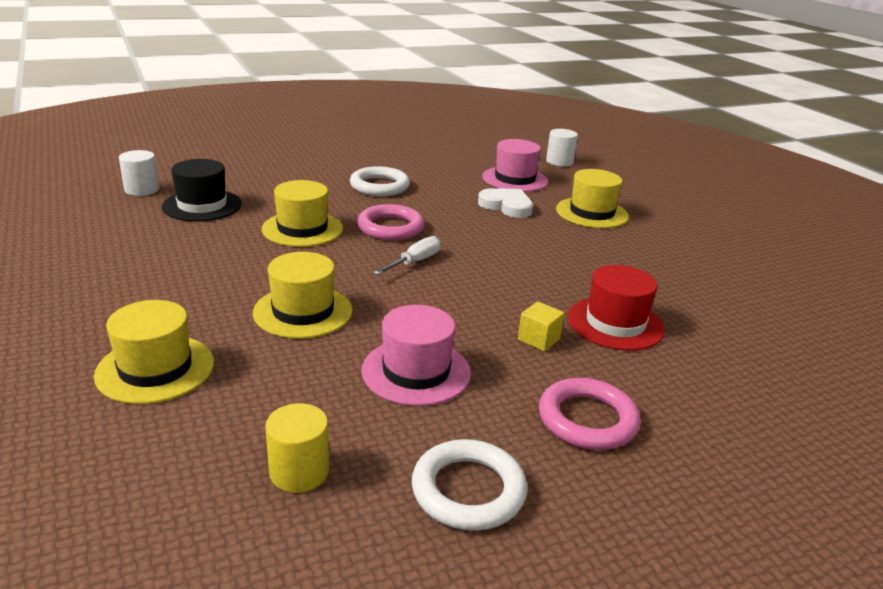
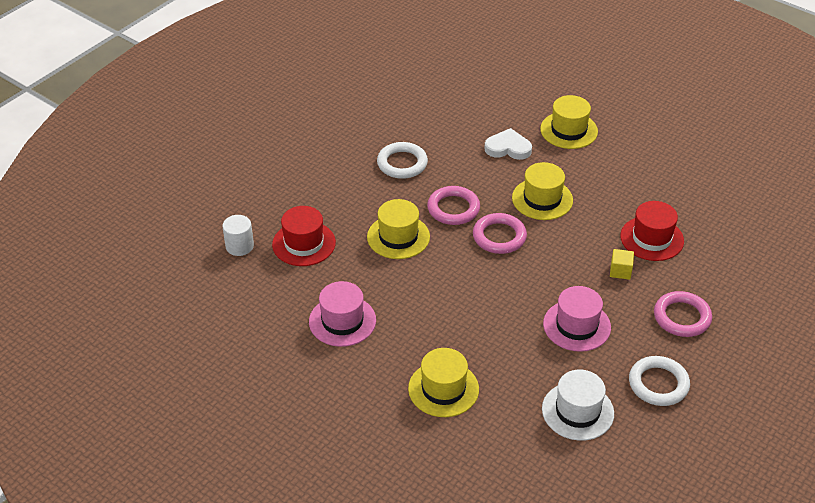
camera: 25 degrees left, 15 degrees up
black hat [162,159,242,221] -> red hat [272,206,336,266]
yellow hat [253,252,353,339] -> yellow hat moved to [512,162,573,220]
yellow cylinder [265,403,329,493] -> white hat [542,369,614,441]
white screwdriver [373,236,441,275] -> pink ring [473,213,527,254]
pink hat [482,139,548,192] -> pink hat moved to [309,281,376,347]
white cylinder [546,129,578,166] -> none

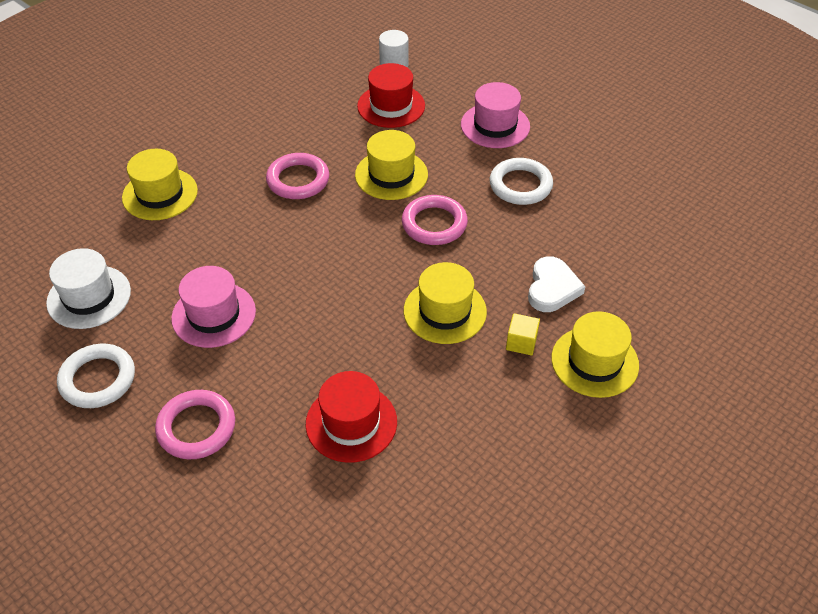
camera: 95 degrees right, 5 degrees up
pink hat [309,281,376,347] -> pink hat moved to [461,82,530,148]
pink ring [473,213,527,254] -> pink ring moved to [266,153,329,199]
yellow cube [610,249,634,280] -> yellow cube moved to [506,313,540,355]

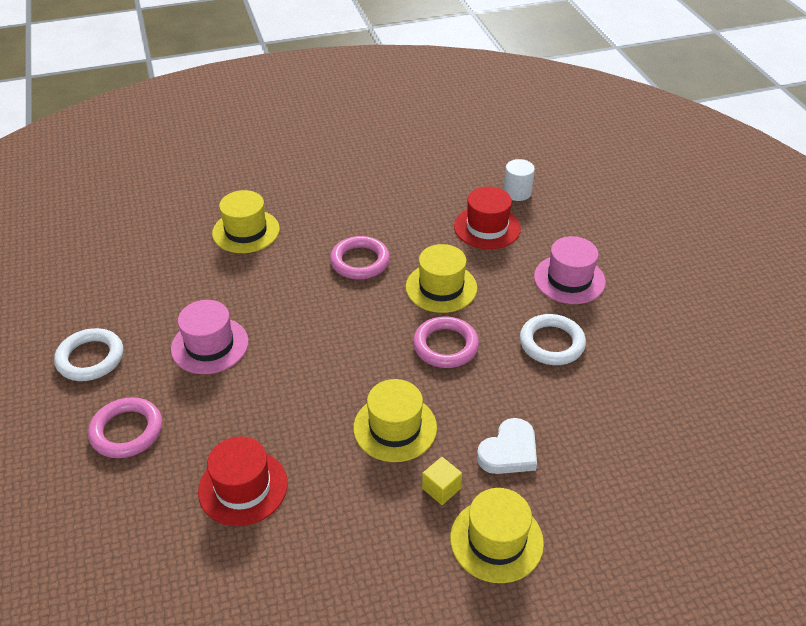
camera: 30 degrees right, 5 degrees down
white hat [46,248,131,329] -> none

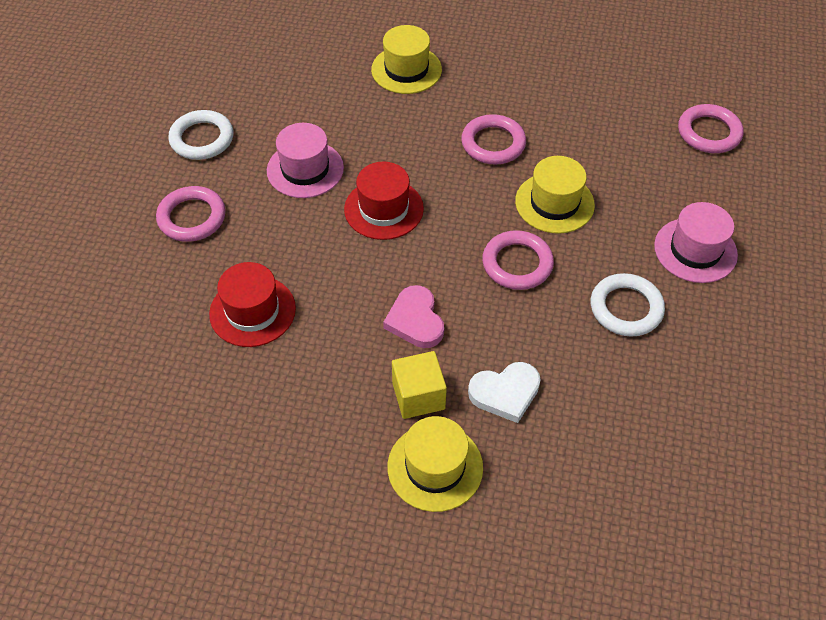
camera: 30 degrees right, 10 degrees up
yellow hat [353,379,437,462] -> pink heart [383,285,444,348]
yellow cube [422,457,462,505] -> yellow cube [392,351,447,419], size x1.52
red hat [454,187,521,249] -> red hat moved to [344,162,424,240]
white cylinder [503,159,535,201] -> pink ring [678,104,743,153]

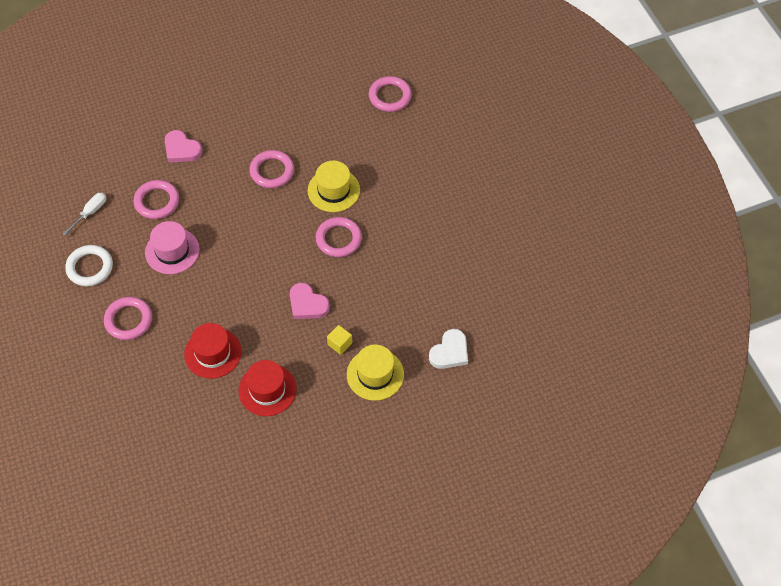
camera: 35 degrees left, 5 degrees up
red hat [344,162,424,240] -> red hat moved to [239,360,297,416]
yellow hat [371,25,442,94] -> pink heart [165,130,202,163]
yellow cube [392,351,447,419] -> yellow cube [327,325,352,355], size x0.66
white heart [468,362,541,423] -> white heart moved to [429,329,468,369]
white ring [591,273,665,336] -> none
pink hat [654,202,738,283] -> none
none -> white screwdriver [62,193,106,235]
none -> pink ring [133,180,179,219]

